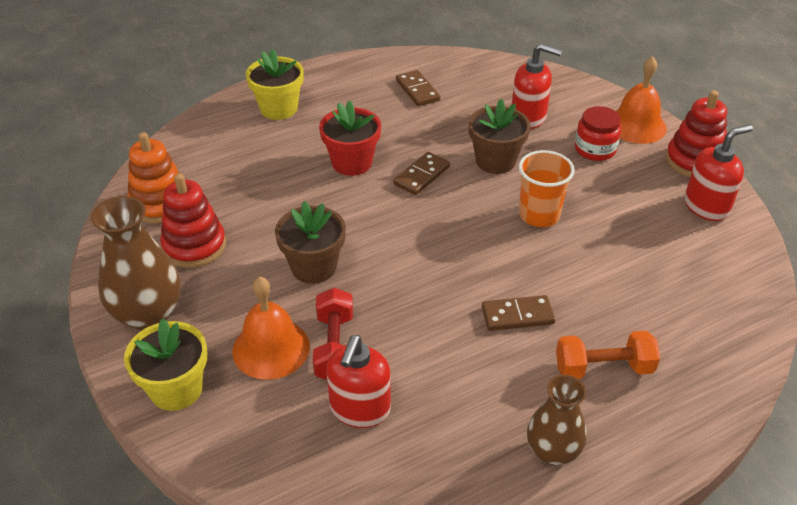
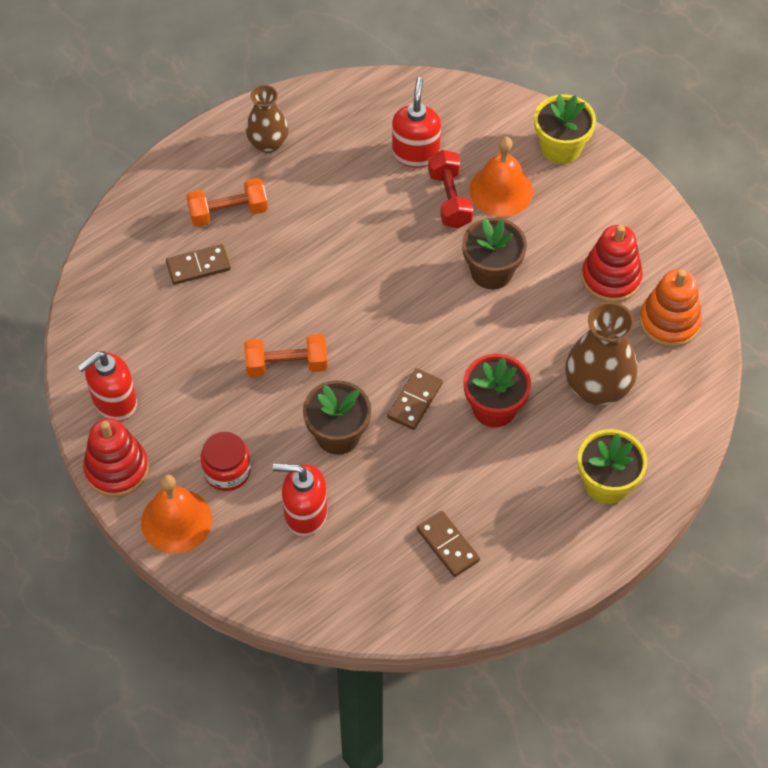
camera: 170 degrees right, 15 degrees up
brown vase [91,196,181,331] -> brown vase moved to [565,302,637,405]
brown domino [482,295,555,331] -> brown domino moved to [166,244,231,285]
orange cup [519,150,575,227] -> orange dumbbell [244,334,328,377]

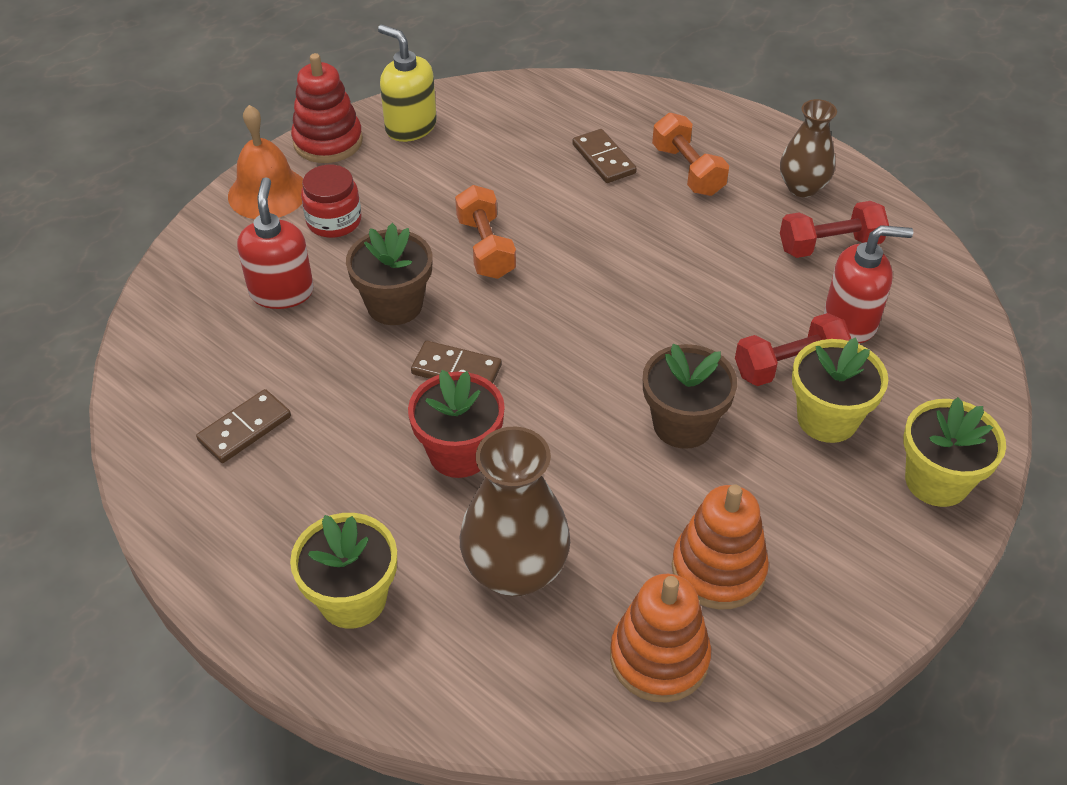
camera: 80 degrees right, 10 degrees down
red soap dispenser [77,351,137,421] -> yellow soap dispenser [378,24,437,142]
orange bell [469,137,533,217] -> yellow flower pot [792,337,888,443]
red stacking toy [581,225,643,302] -> orange stacking toy [672,484,769,610]
none -> red dumbbell [780,201,889,258]

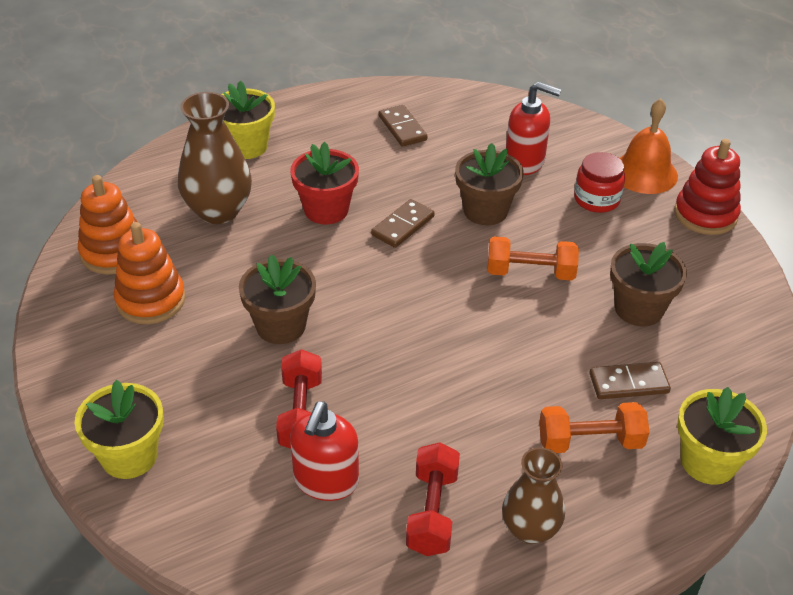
camera: 110 degrees right, 5 degrees down
yellow soap dispenser [378,24,437,142] -> none
yellow flower pot [792,337,888,443] -> yellow flower pot moved to [678,387,767,485]
none -> brown flower pot [610,242,687,326]

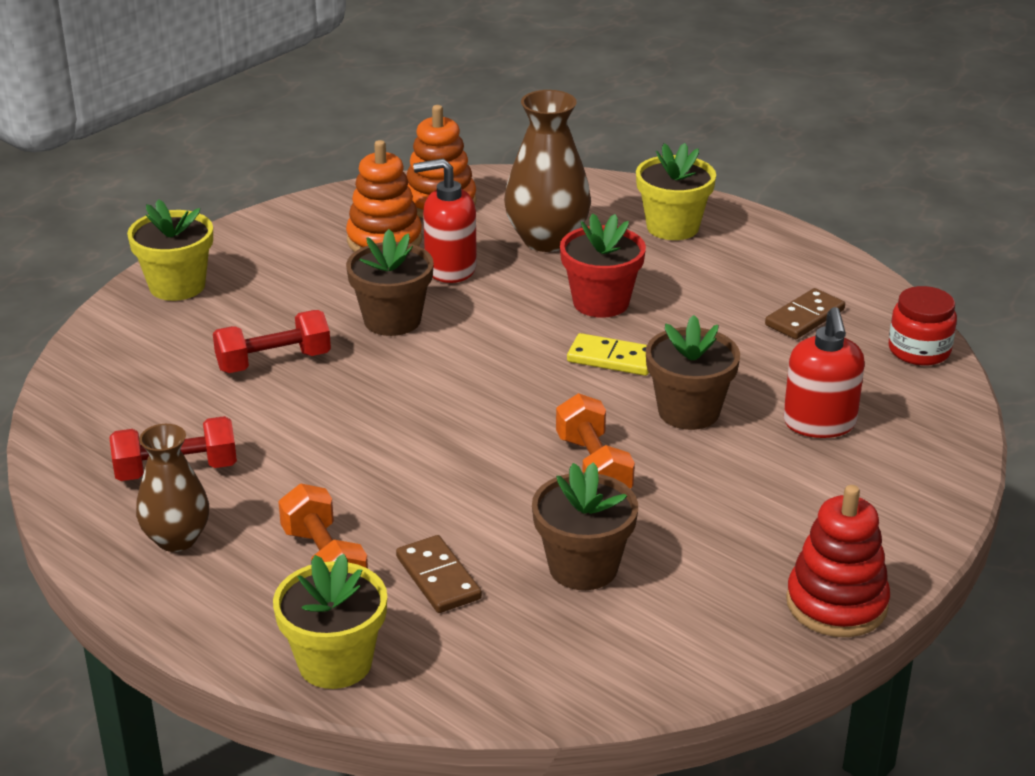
camera: 70 degrees right, 10 degrees down
red soap dispenser [290,401,359,501] -> red soap dispenser moved to [413,158,477,283]
brown domino [371,199,435,248] -> yellow domino [567,333,649,376]
red jar [574,152,625,213] -> red jar moved to [889,286,957,366]
orange bell [620,99,678,194] -> none

